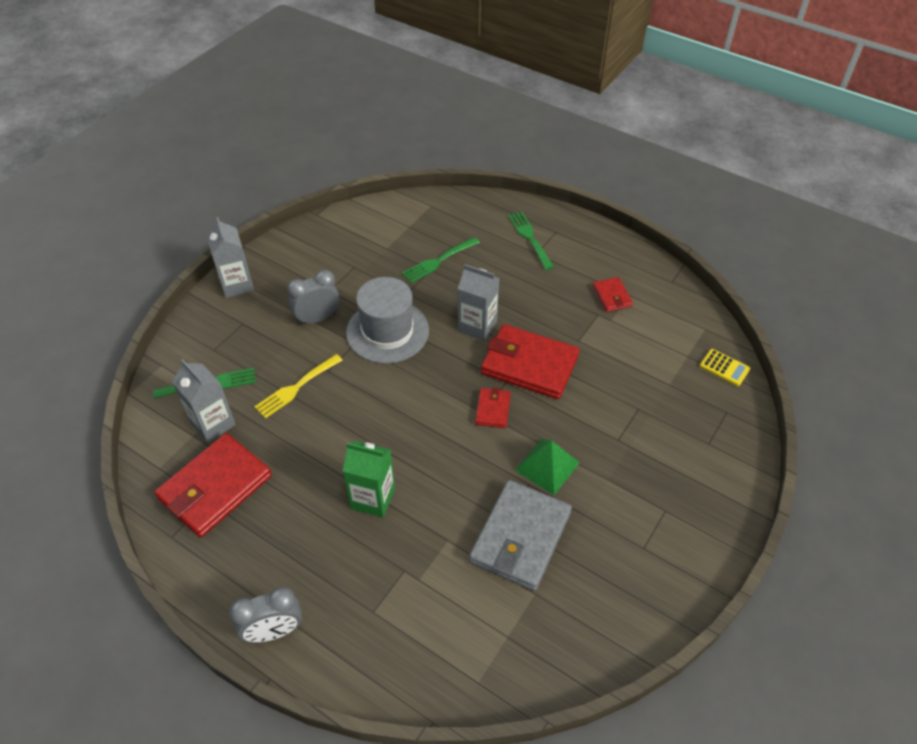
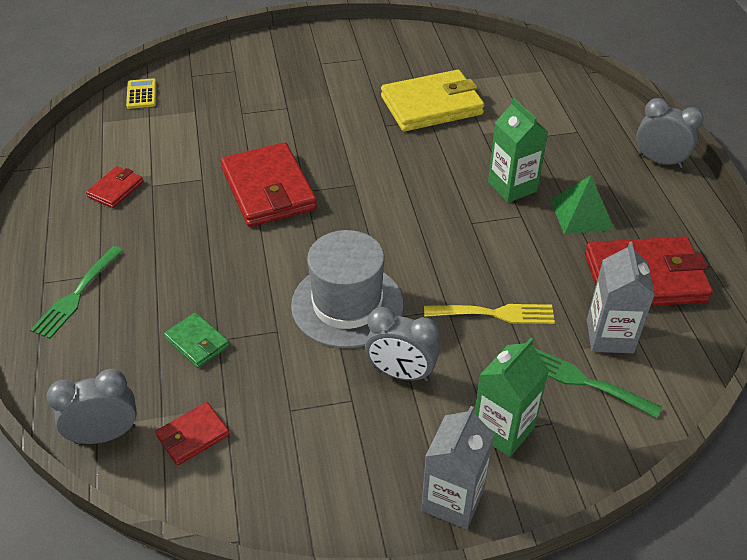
camera: 135 degrees left, 5 degrees down
green fork [402,237,480,283] -> green wallet [164,312,229,368]
grey carton [458,264,499,341] -> none
grey wallet [469,480,572,591] -> yellow wallet [381,70,484,131]
red wallet [475,387,511,428] -> red wallet moved to [156,402,230,466]
green pyramid [515,439,580,495] -> green pyramid moved to [551,176,615,234]
none -> grey clock [46,369,137,444]
none -> green carton [474,338,549,457]

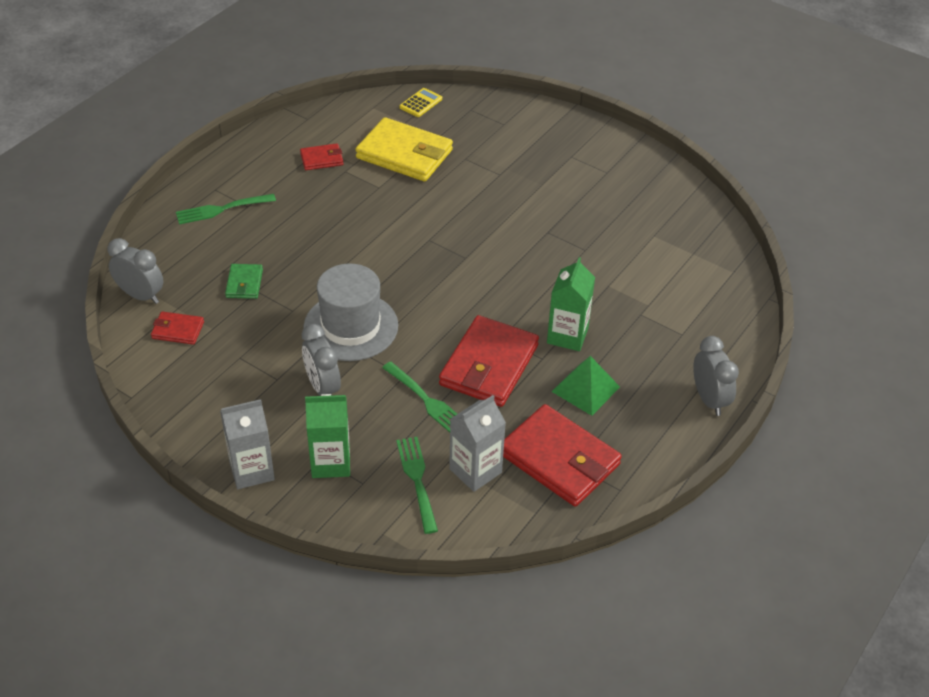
camera: 45 degrees right, 0 degrees up
red wallet [221,142,317,227] -> red wallet moved to [439,315,539,407]
yellow wallet [381,70,484,131] -> yellow wallet moved to [355,117,453,181]
yellow fork [424,304,555,324] -> green fork [382,361,457,432]

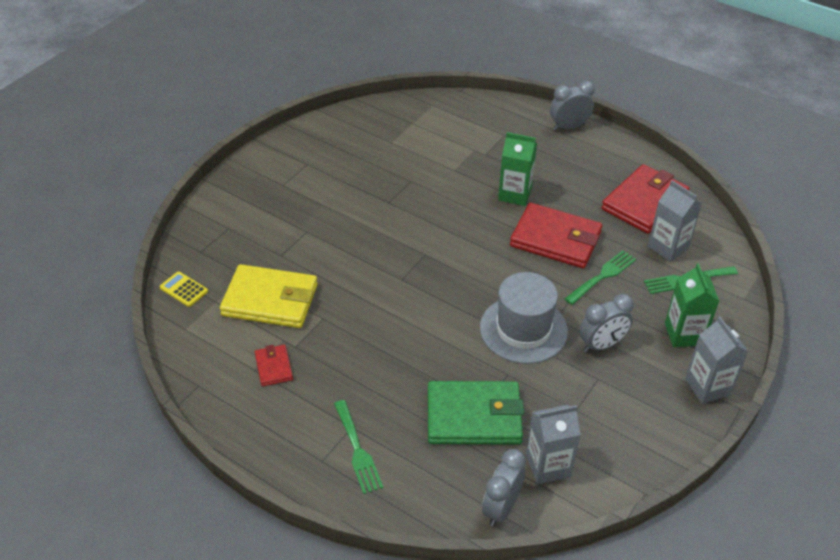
camera: 90 degrees left, 0 degrees up
red wallet [151,311,204,345] -> grey carton [526,405,581,484]
green wallet [225,264,263,299] -> green wallet [428,381,524,445], size x2.06
yellow wallet [355,117,453,181] -> yellow wallet turned 75 degrees clockwise [220,264,318,328]
green pyramid [552,356,620,416] -> none

